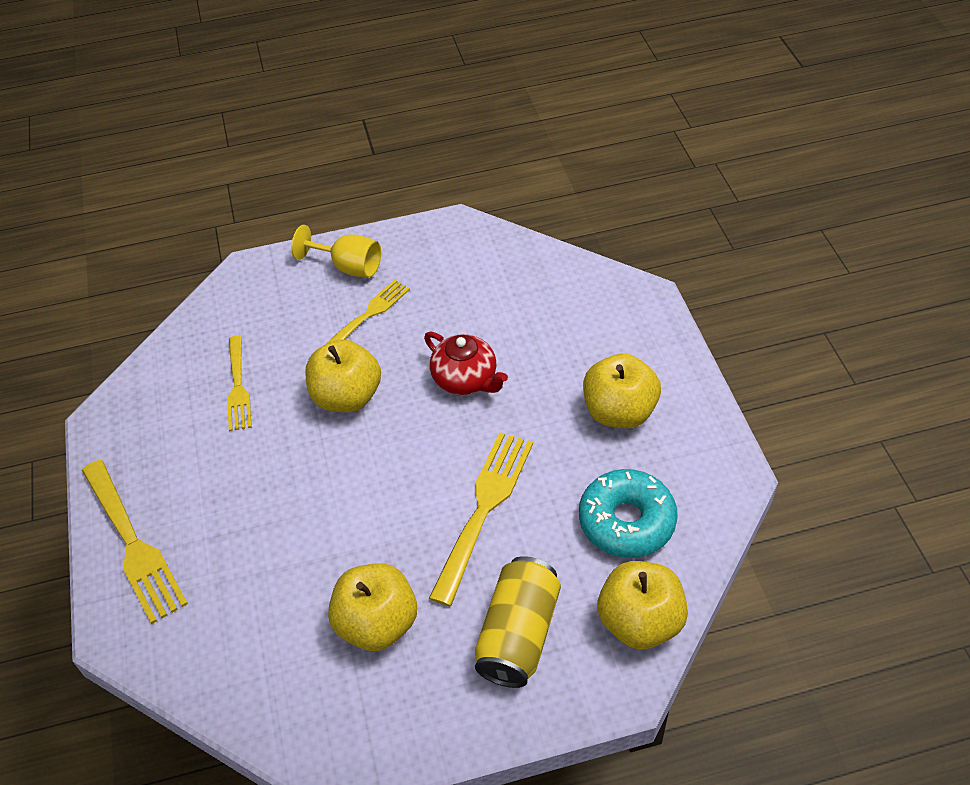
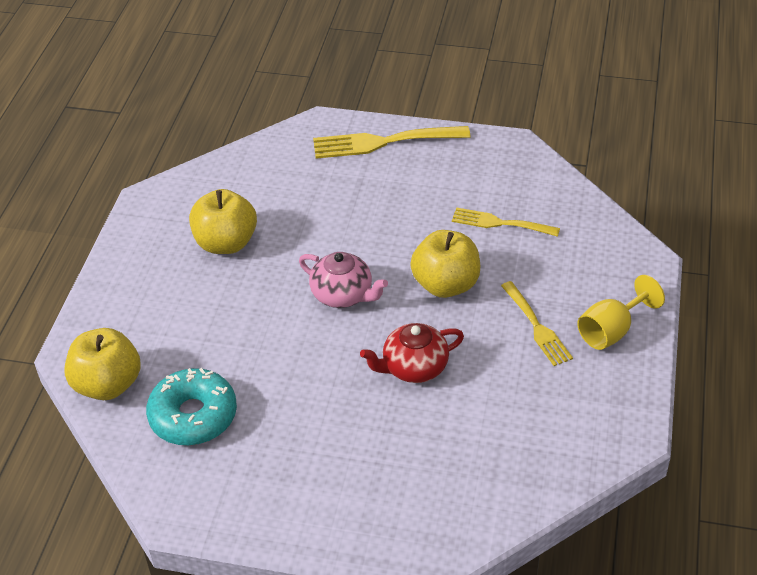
camera: 115 degrees right, 5 degrees down
yellow fork [429,432,533,606] -> none
yellow can [475,556,561,688] -> none
yellow apple [583,353,661,428] -> none
none -> pink teapot [299,252,388,308]

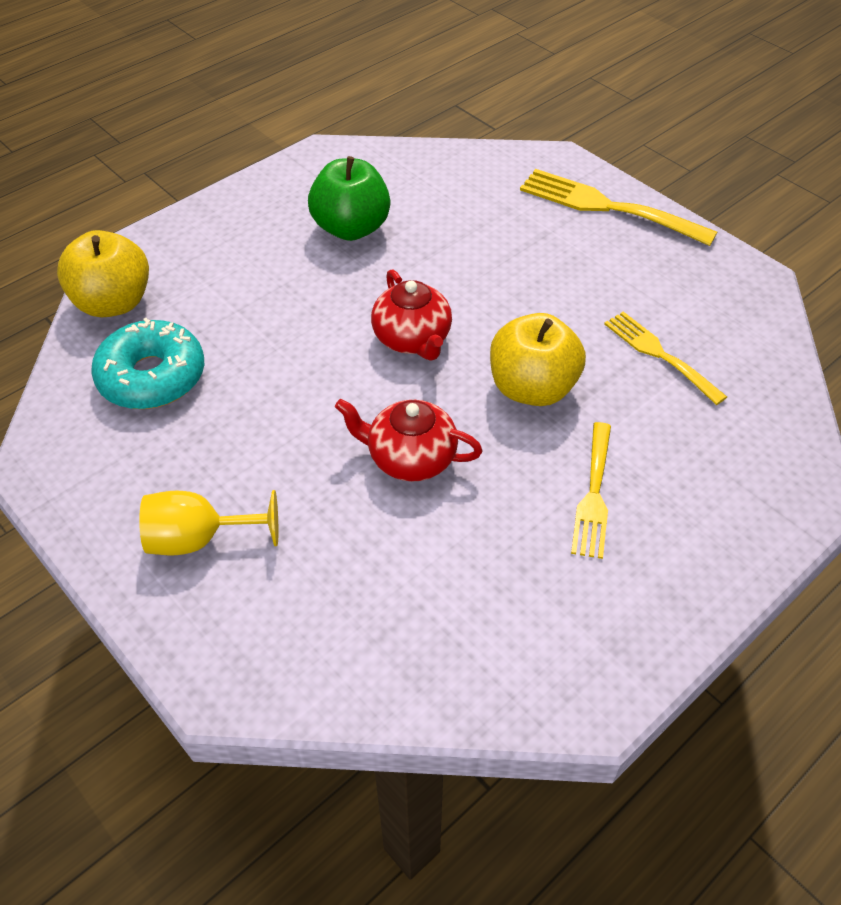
camera: 35 degrees right, 5 degrees up
yellow apple [189,189,257,254] -> green apple [308,156,390,241]
pink teapot [299,252,388,308] -> red teapot [371,269,452,360]
yellow goblet [577,275,665,350] -> yellow goblet moved to [139,490,278,556]

